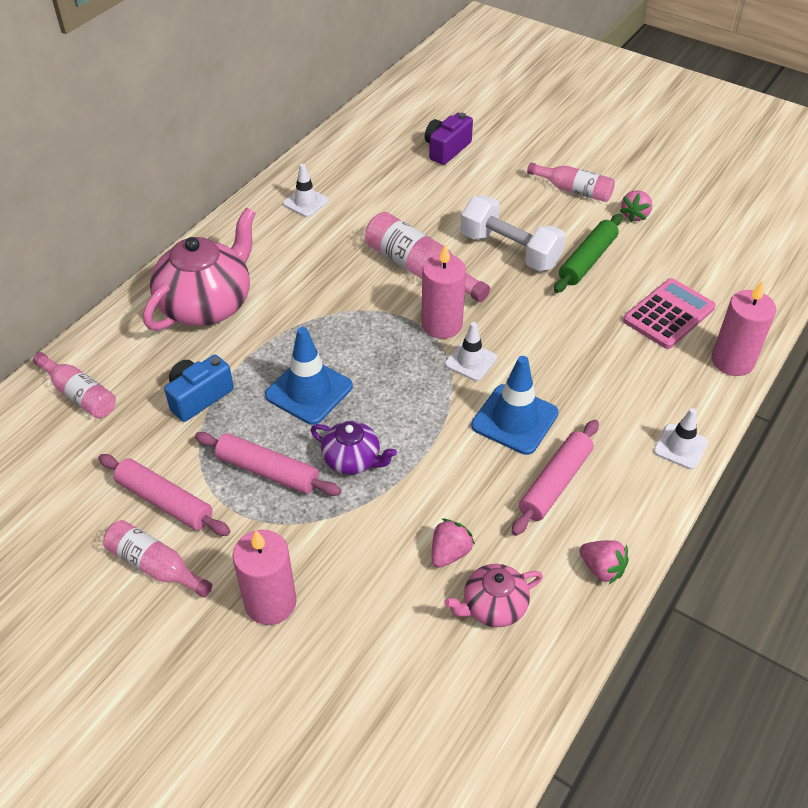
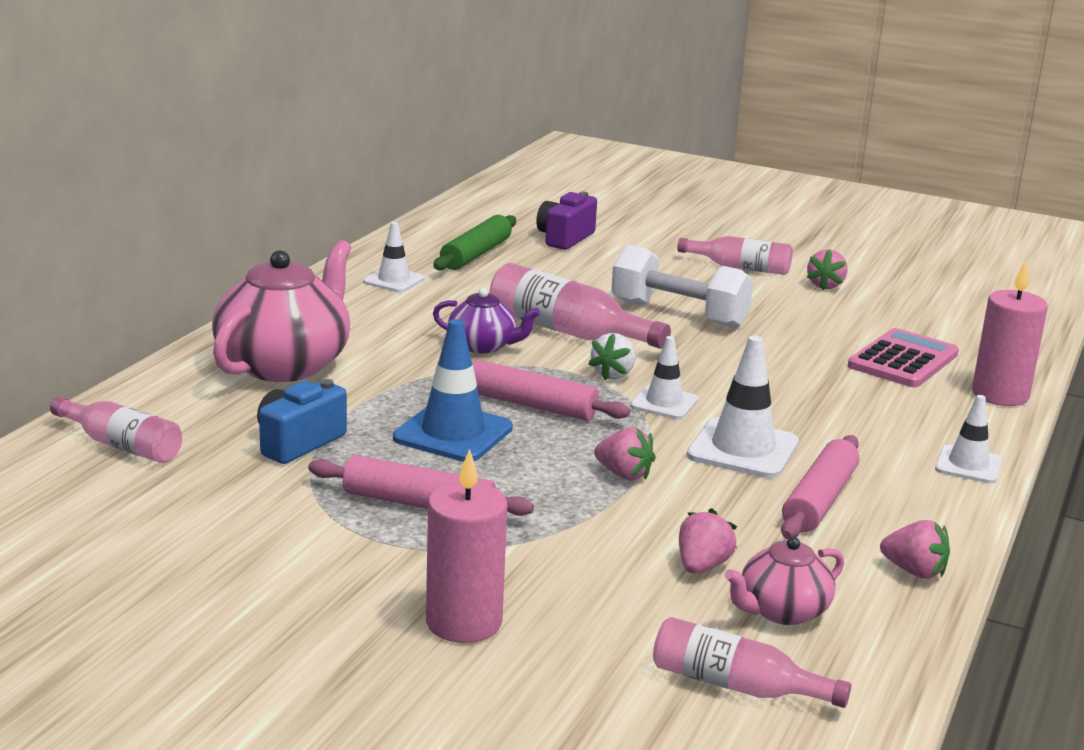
camera: 10 degrees left, 25 degrees down
pink rolling pin [98,454,230,536] -> pink rolling pin moved to [473,360,630,421]
pink bottle [103,520,212,597] -> pink bottle moved to [653,617,851,708]
purple teapot [311,421,397,475] -> purple teapot moved to [433,288,540,353]
pink candle [421,244,466,339] -> white strawberry [588,333,636,381]
blue traffic cone [471,356,559,455] -> white traffic cone [687,336,799,478]
green rolling pin [554,214,622,293] -> green rolling pin moved to [433,215,516,270]
none -> pink strawberry [594,427,656,481]

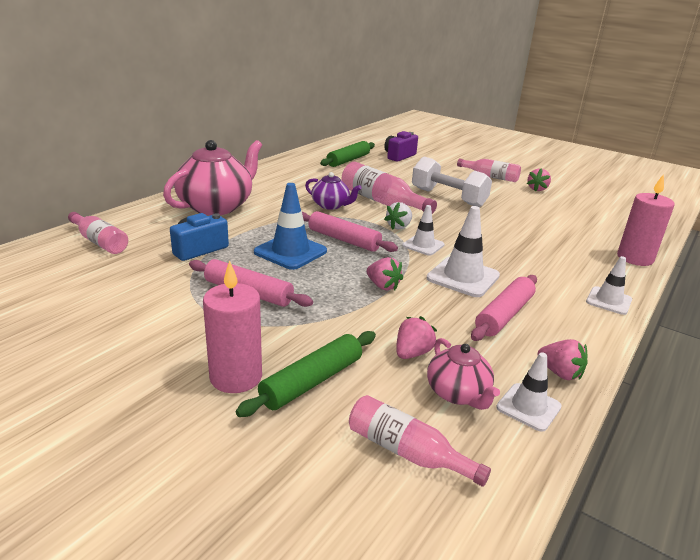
camera: 10 degrees right, 5 degrees up
white traffic cone [363,222,424,292] -> white traffic cone moved to [496,352,562,432]
pink teapot [725,537,844,625] -> pink teapot turned 90 degrees counterclockwise [427,338,500,410]
pink calculator [848,328,959,387] -> none
none -> green rolling pin [236,331,376,417]

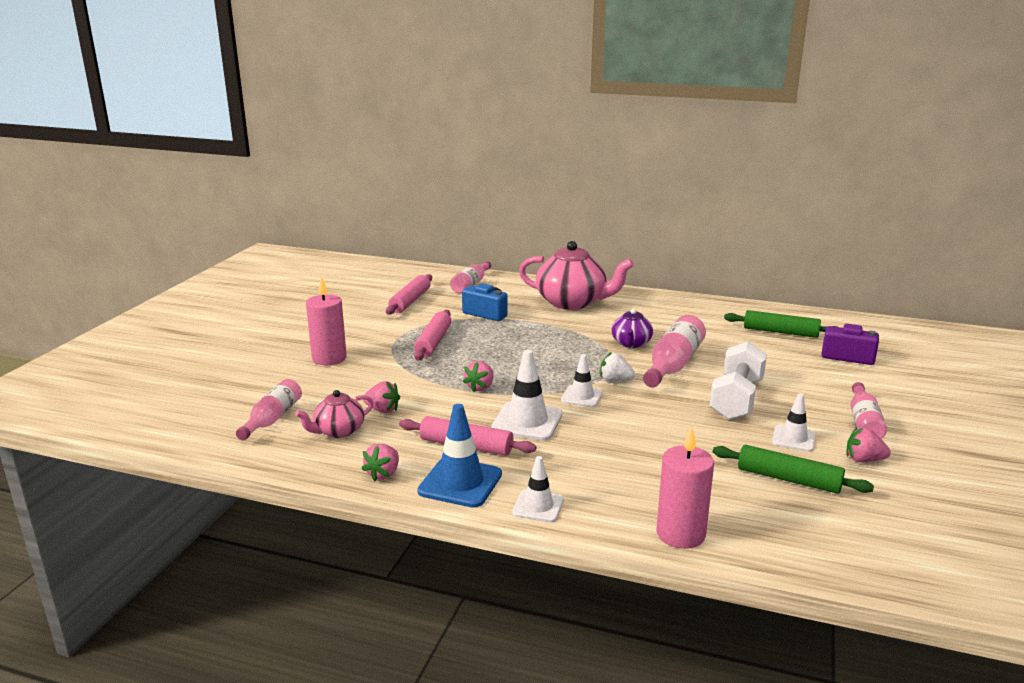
camera: 75 degrees right, 5 degrees down
green rolling pin [236,331,376,417] -> green rolling pin moved to [713,445,874,494]
blue traffic cone [254,183,327,270] -> blue traffic cone moved to [417,404,502,508]
pink rolling pin [302,211,398,252] -> pink rolling pin moved to [386,274,432,315]
white traffic cone [496,352,562,432] -> white traffic cone moved to [772,393,816,452]

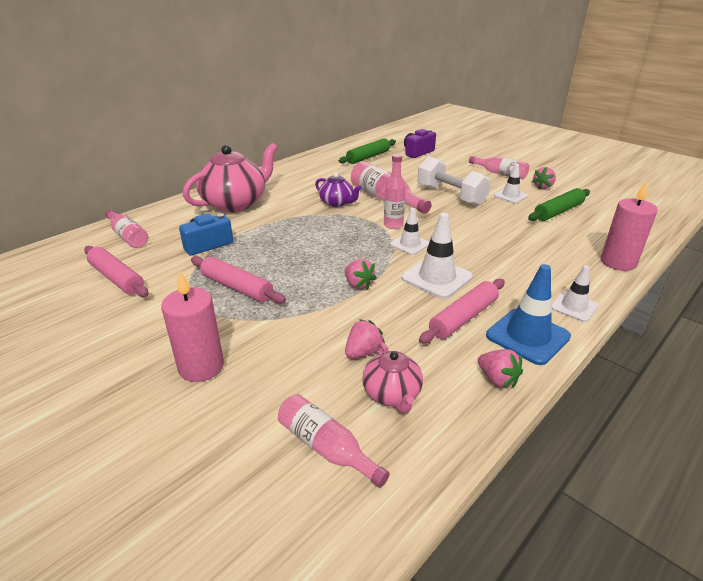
camera: 65 degrees left, 10 degrees up
white strawberry [600,352,635,382] -> pink bottle [384,154,406,229]

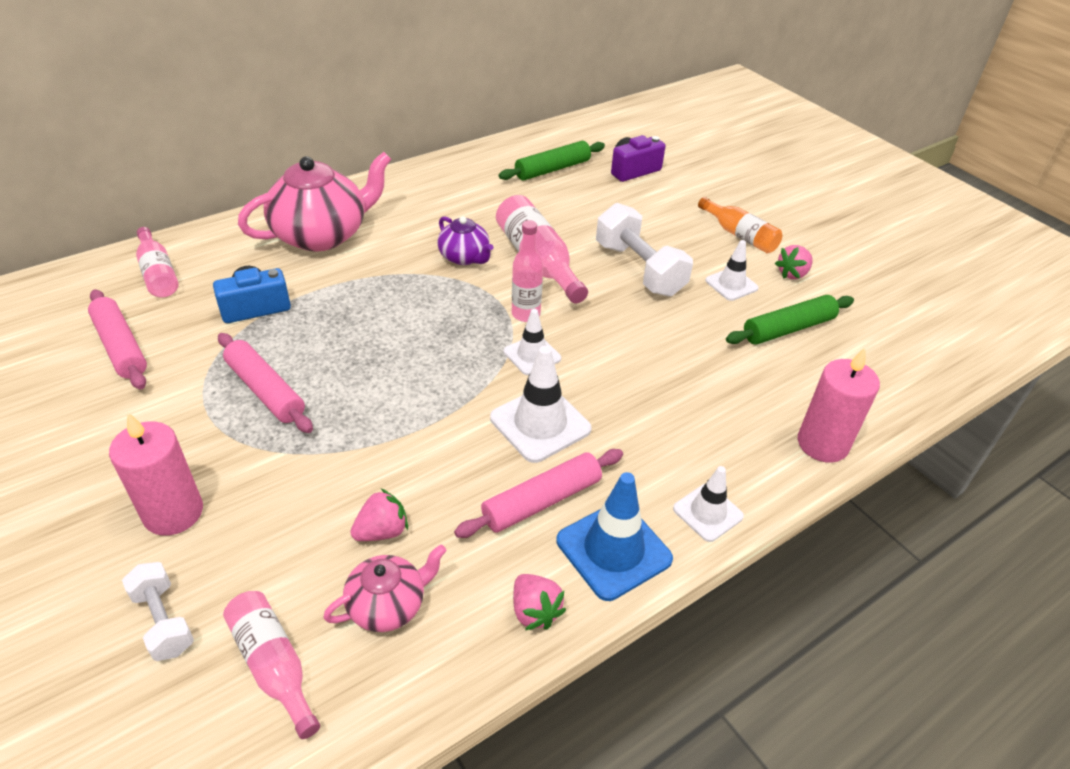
camera: 10 degrees right, 10 degrees up
pink strawberry [345,259,377,290] -> none
pink teapot [362,342,423,413] -> pink teapot turned 120 degrees counterclockwise [323,544,446,632]
pink bottle [469,156,529,180] -> orange bottle [698,197,782,253]
none -> white dumbbell [122,562,194,661]

